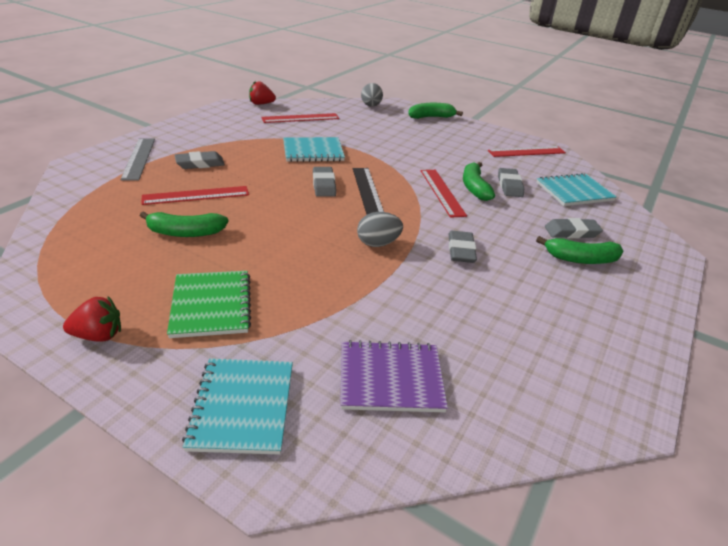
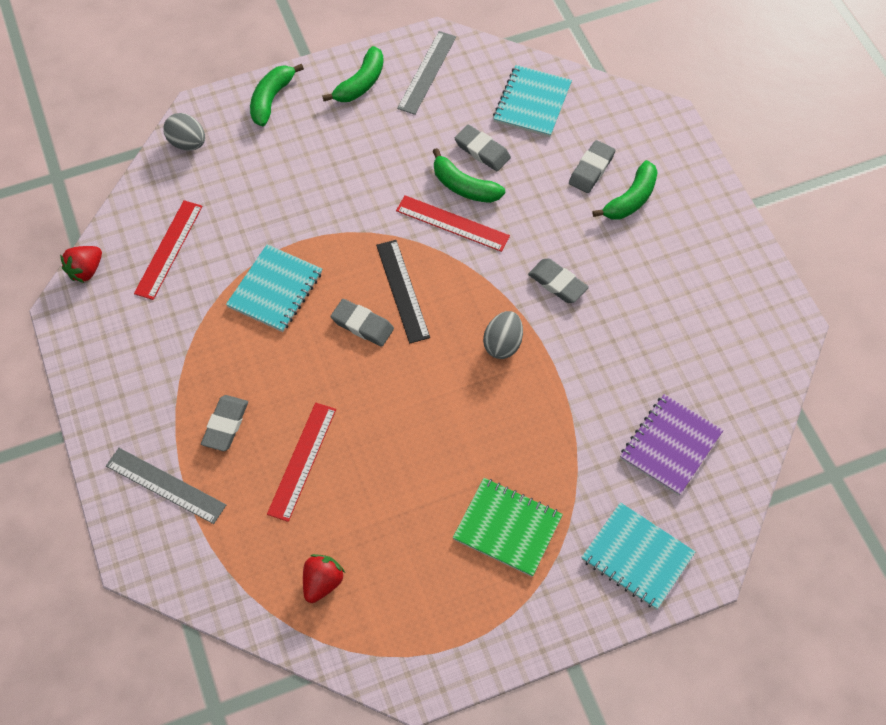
camera: 50 degrees left, 25 degrees up
red strawberry [63,296,121,342] -> red strawberry moved to [303,554,345,603]
green banana [140,211,228,237] -> green banana moved to [322,46,384,102]
black ruler [353,168,384,214] -> black ruler turned 45 degrees clockwise [376,240,430,344]
red ruler [488,146,566,157] -> grey ruler [397,31,456,115]

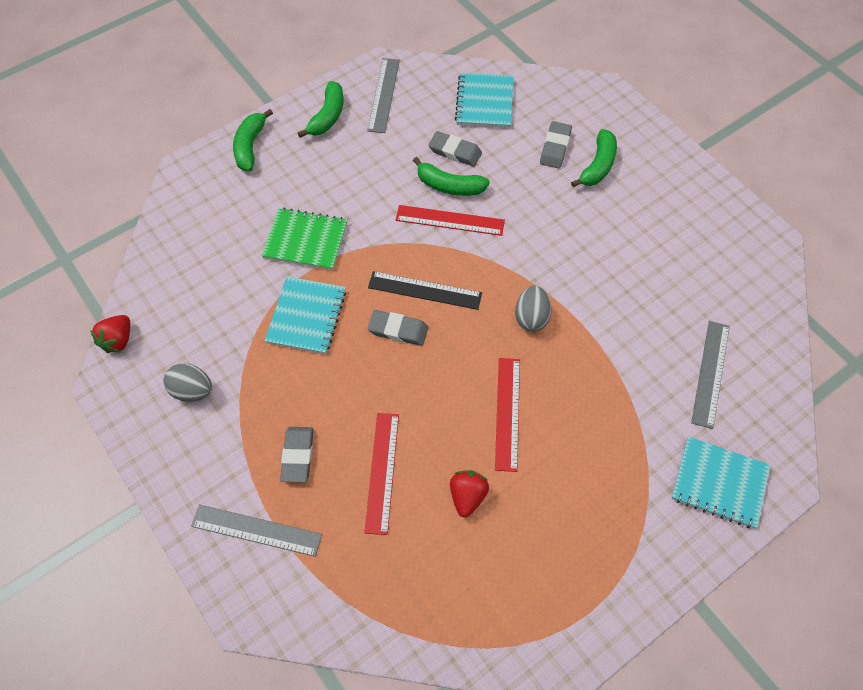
camera: 15 degrees left, 0 degrees up
red ruler [134,200,203,300] -> red ruler moved to [495,358,520,472]
grey egg [163,113,205,150] -> grey egg moved to [164,363,212,402]
red strawberry [303,554,345,603] -> red strawberry moved to [450,470,489,518]
black ruler [376,240,430,344] -> black ruler turned 45 degrees counterclockwise [368,271,482,310]
green notebook [453,478,563,577] -> green notebook moved to [261,207,347,270]
grey eraser [528,258,589,303] -> none
purple notebook [620,394,723,496] -> grey ruler [691,321,730,429]

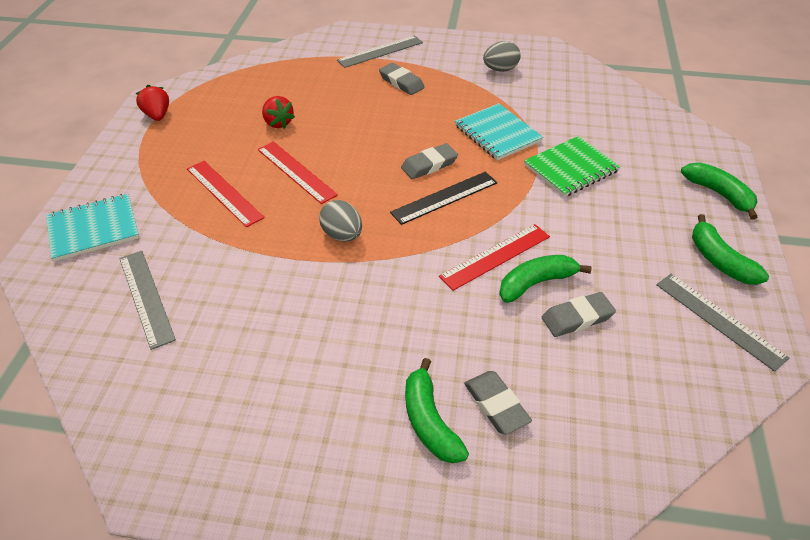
camera: 135 degrees right, 15 degrees down
red strawberry [90,315,130,353] -> red strawberry moved to [136,85,169,121]
red ruler [364,413,399,535] -> red ruler moved to [187,161,265,227]
turquoise notebook [455,73,513,128] -> none

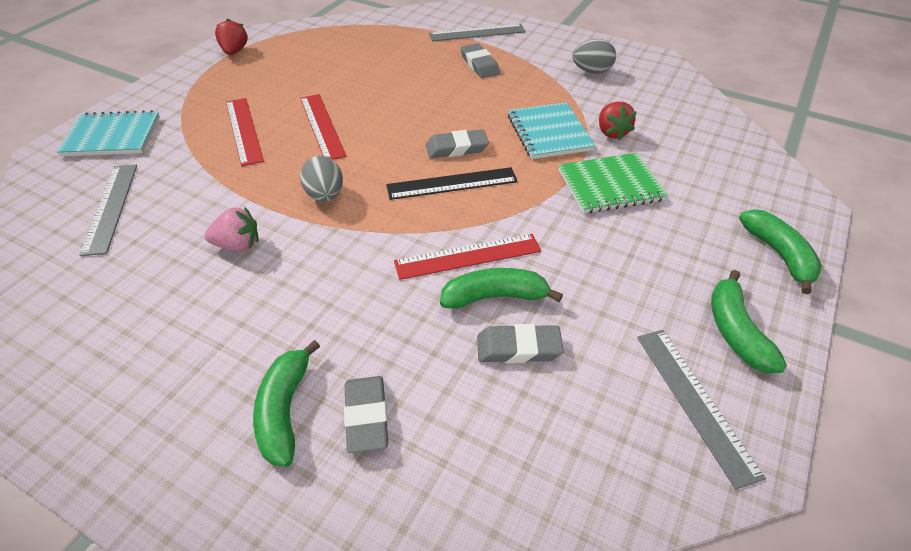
camera: 20 degrees right, 0 degrees up
red strawberry [262,96,295,129] -> red strawberry moved to [599,102,637,140]
none -> pink strawberry [204,207,259,251]

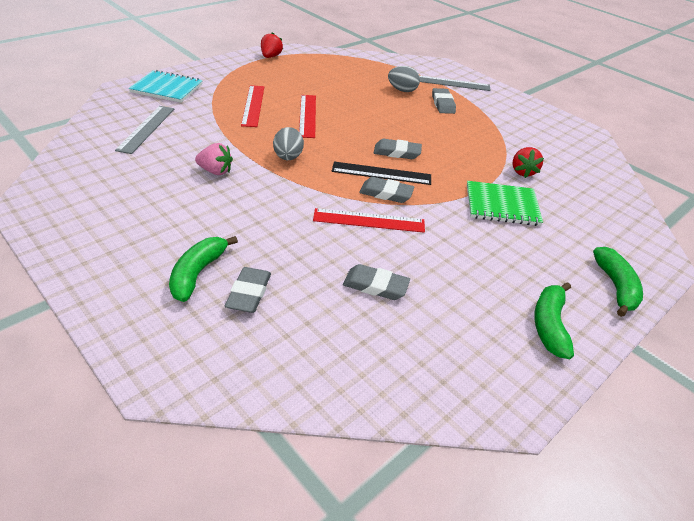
camera: 15 degrees right, 5 degrees down
green banana [440,268,563,309] -> none
turquoise notebook [508,102,595,159] -> none
grey egg [572,39,616,74] -> grey egg moved to [388,66,420,92]
grey ruler [637,330,766,489] -> none
none -> grey eraser [359,177,414,203]

